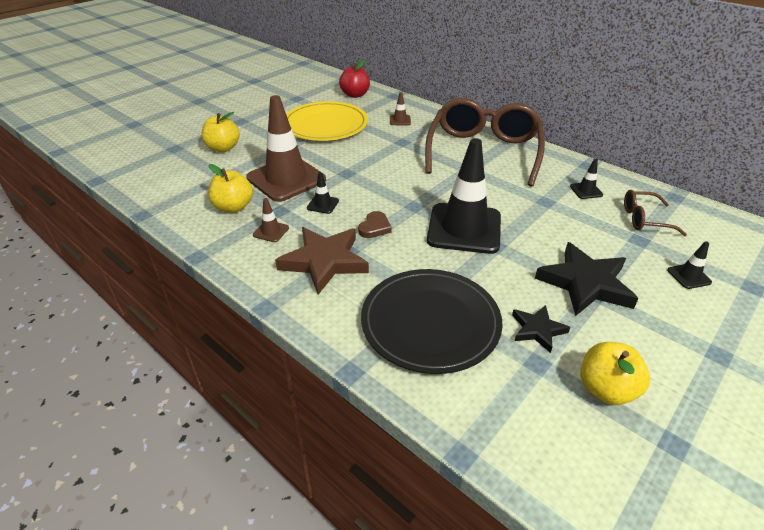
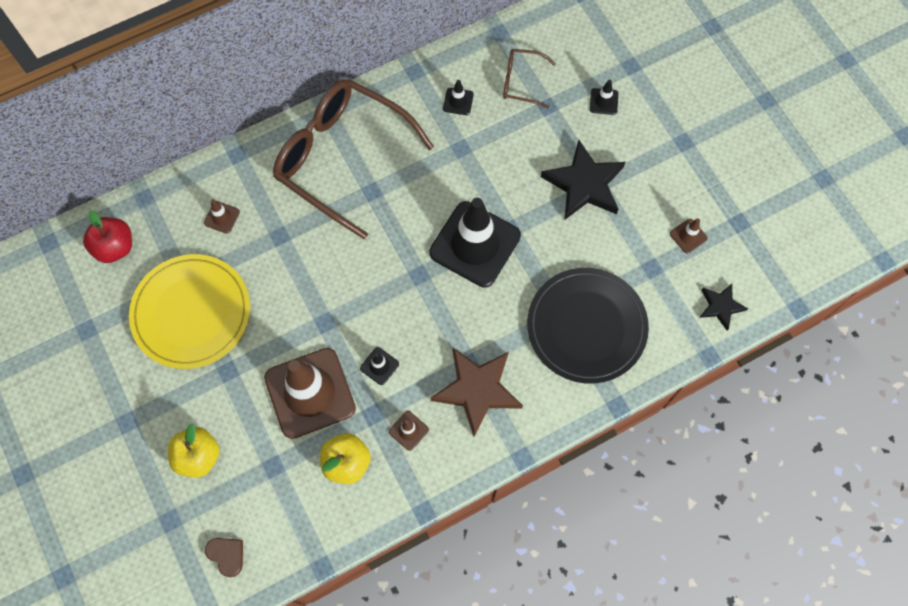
camera: 70 degrees left, 30 degrees up
brown heart [358,211,392,238] -> brown heart moved to [205,538,243,577]
black star [512,305,570,353] -> black star moved to [699,284,748,330]
yellow apple [580,342,650,405] -> brown traffic cone [670,218,708,253]
brown glasses [624,190,687,236] -> brown glasses turned 75 degrees clockwise [503,49,556,108]

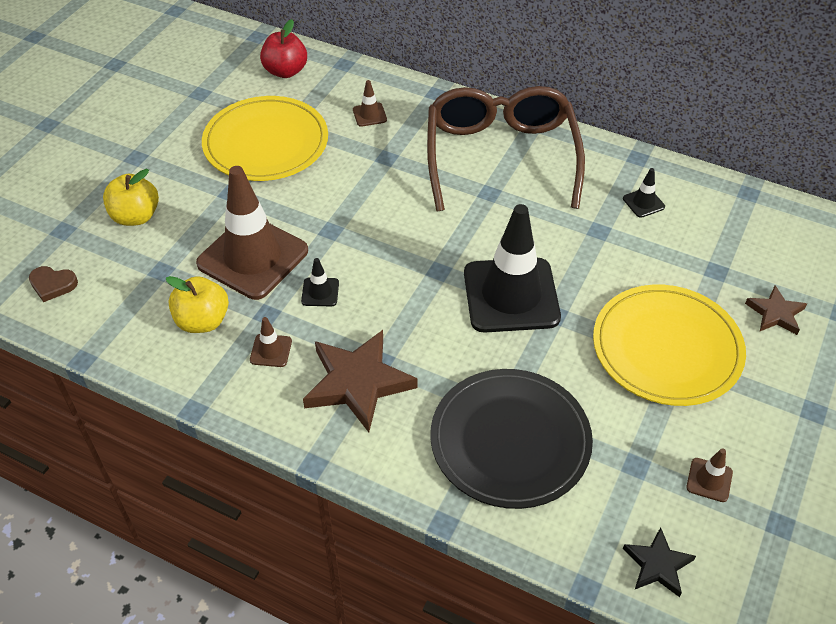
camera: 55 degrees right, 20 degrees down
brown heart [205,538,243,577] -> brown heart turned 90 degrees clockwise [29,266,78,302]
brown glasses [503,49,556,108] -> none
black star [541,140,626,220] -> yellow plate [593,285,746,406]
black traffic cone [590,80,618,115] -> brown star [745,285,807,335]

